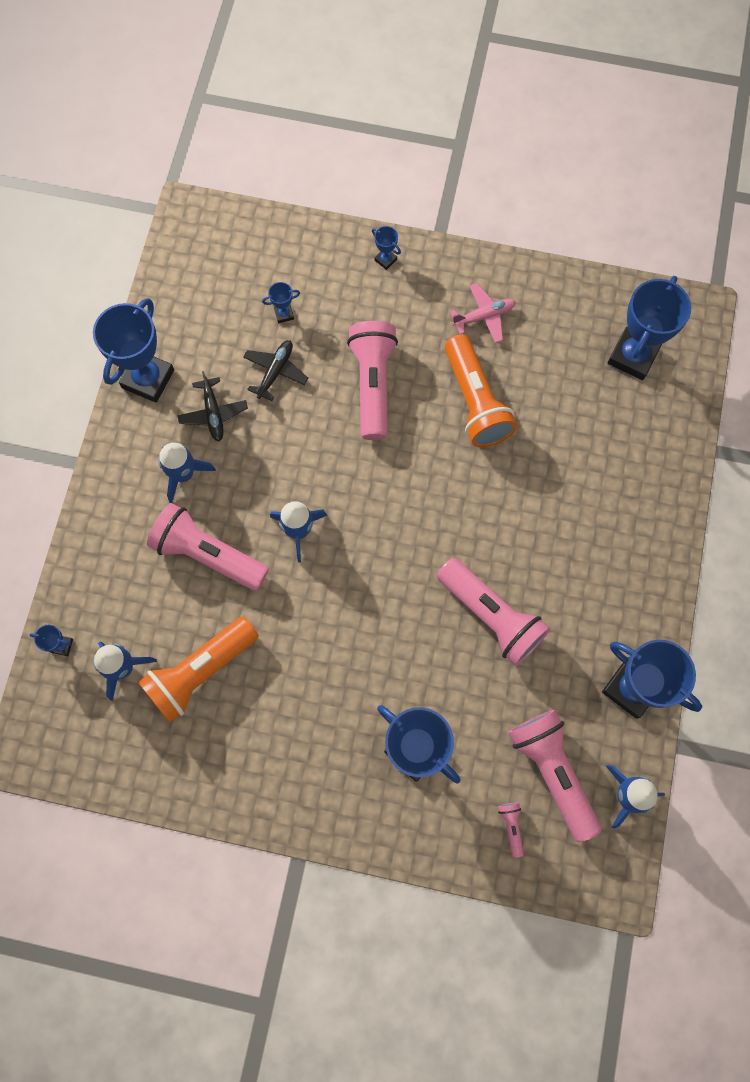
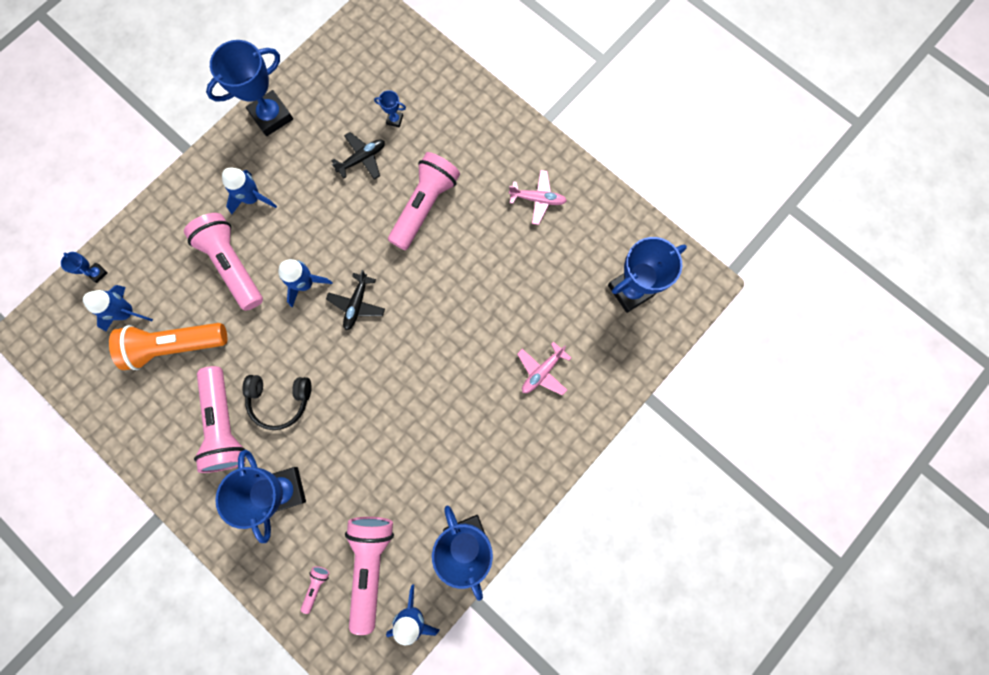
camera: 30 degrees right, 5 degrees up
black plane [177,371,248,441] -> black plane moved to [326,270,385,330]
blue trophy [372,226,401,270] -> none
pink flashlight [437,558,550,666] -> pink flashlight moved to [194,366,245,473]
orange flashlight [445,334,517,447] -> none
none -> black headphones [243,375,312,430]
none -> pink plane [517,341,571,395]

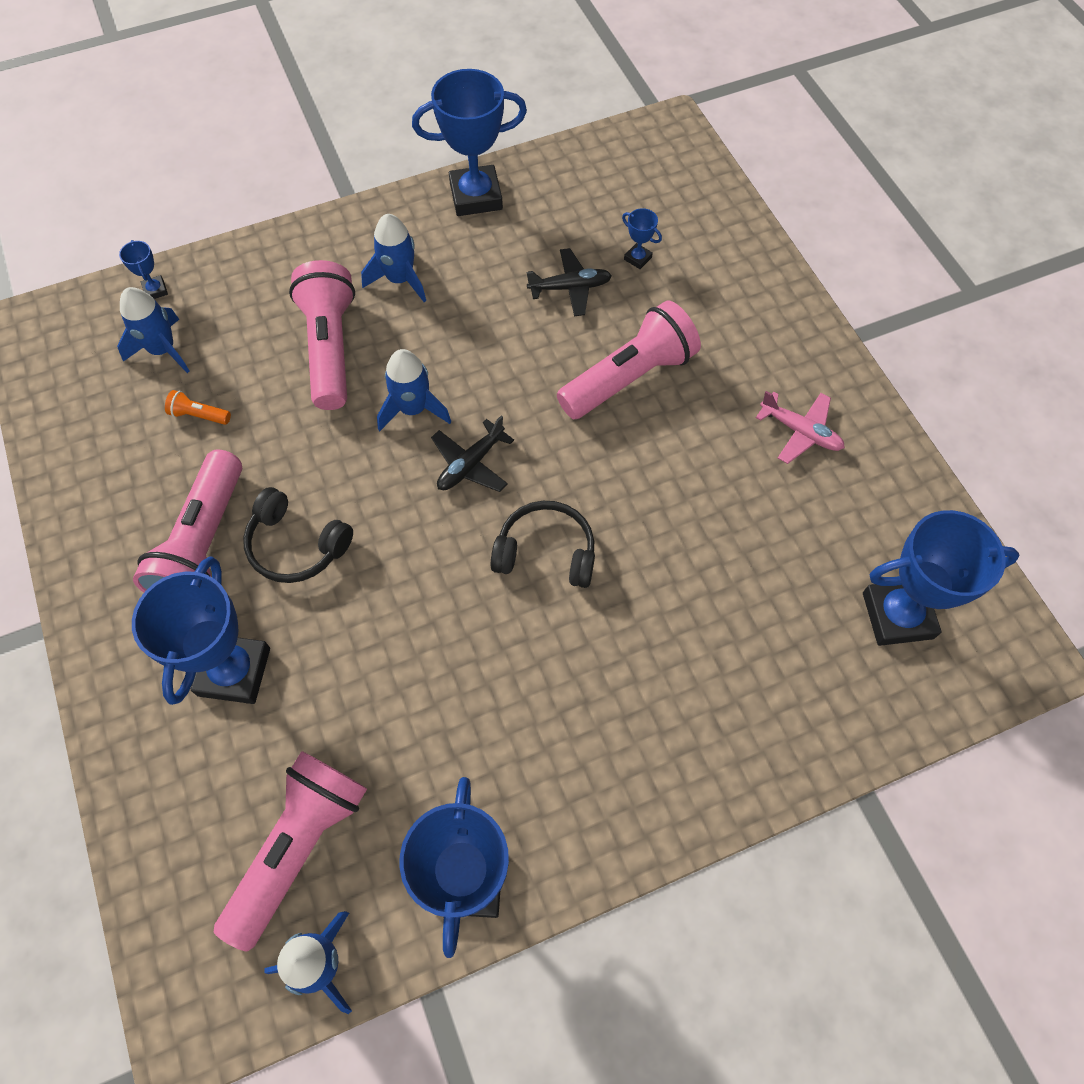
camera: 25 degrees right, 15 degrees down
orange flashlight [109,323,227,370] -> orange flashlight [165,390,231,425], size x0.41
pink flashlight [301,566,329,614] -> none
pink plane [517,341,571,395] -> none
none -> black headphones [491,501,595,588]

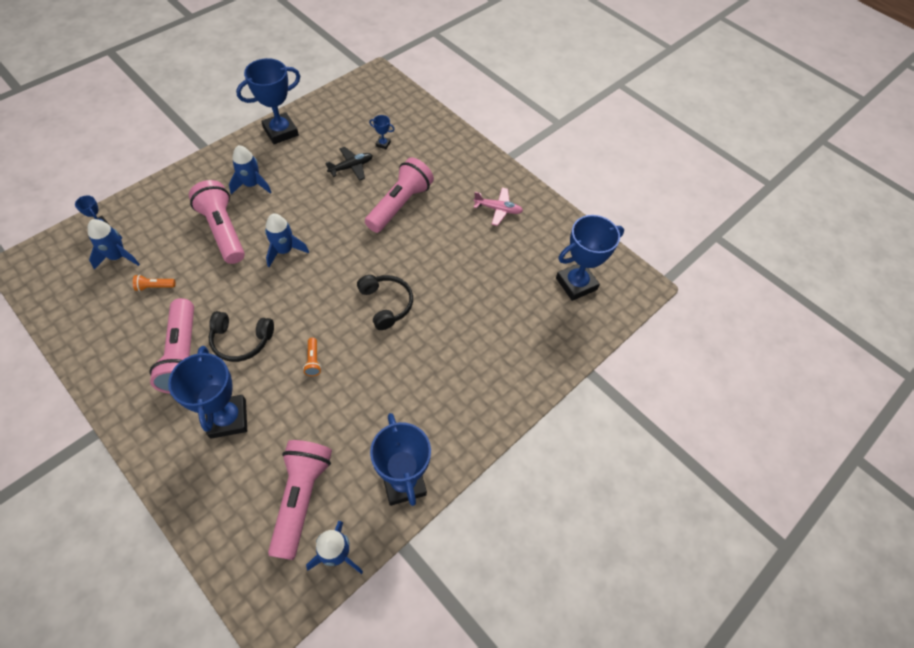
camera: 25 degrees left, 5 degrees down
black plane [431,415,514,492] -> none
black headphones [491,501,595,588] -> black headphones turned 75 degrees clockwise [357,275,413,330]
none -> orange flashlight [303,338,321,376]

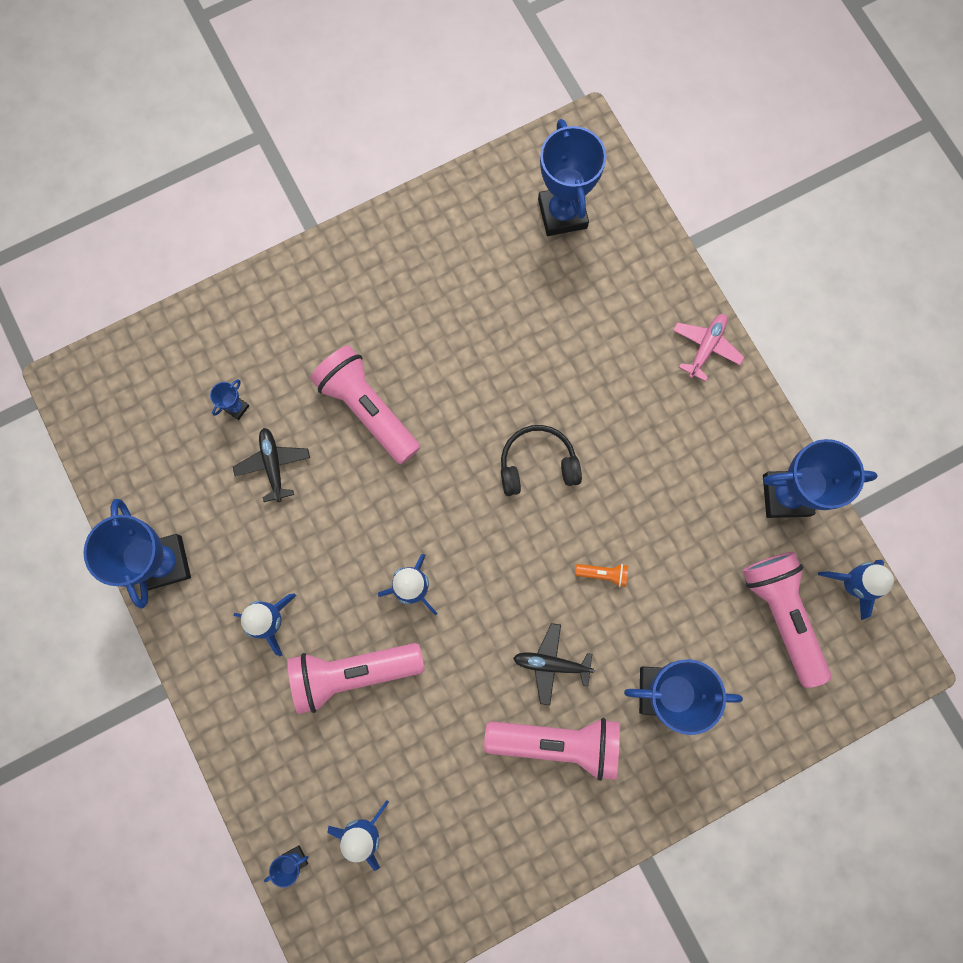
camera: 70 degrees left, 20 degrees up
orange flashlight [133,275,175,291] -> none
black headphones [209,311,274,362] -> black plane [513,623,596,706]
pink flashlight [268,440,332,560] -> pink flashlight turned 45 degrees clockwise [742,552,831,688]
pink plane [474,188,523,226] -> pink plane moved to [673,314,745,382]

